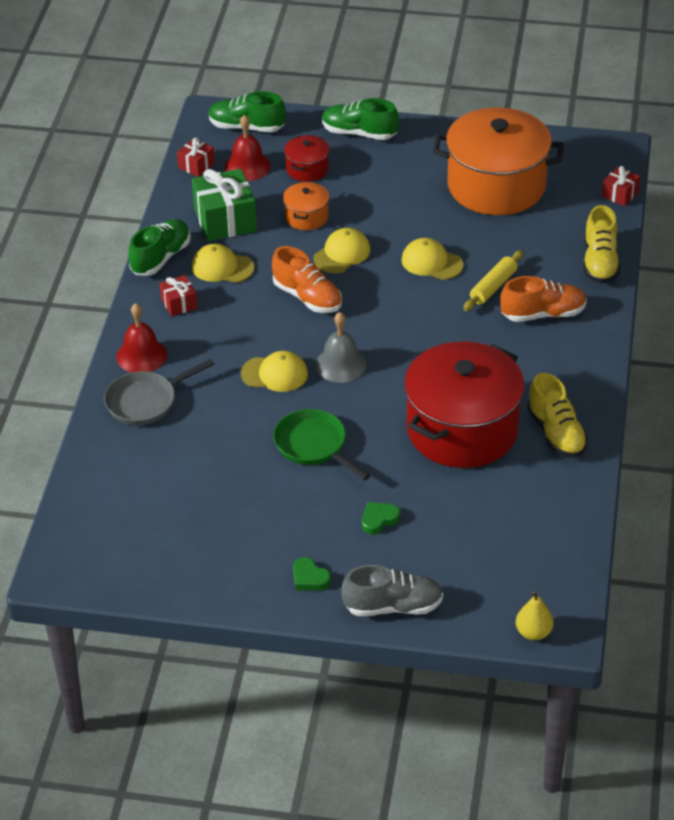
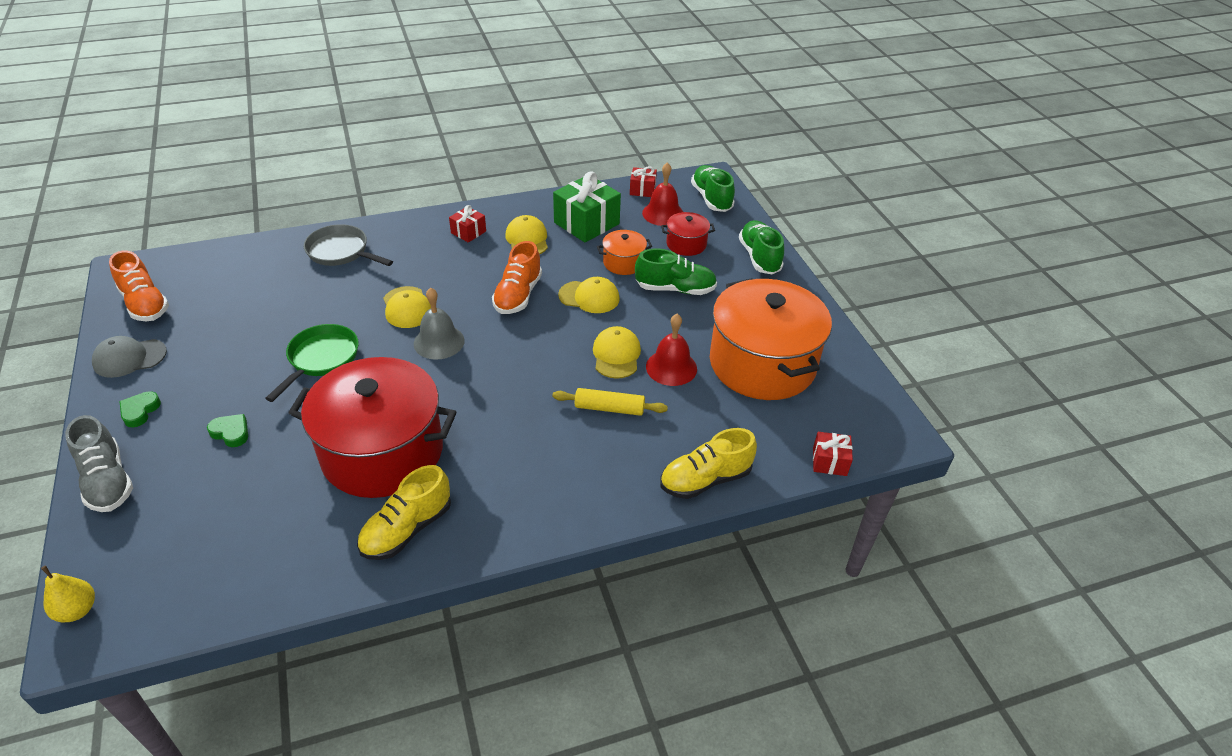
camera: 60 degrees right, 0 degrees up
red bell [116,303,167,373] -> red bell moved to [646,314,697,386]
green shoe [128,219,191,276] -> green shoe moved to [635,249,717,295]
orange shoe [500,276,587,322] -> orange shoe moved to [109,250,169,321]
none -> grey cap [92,336,167,378]

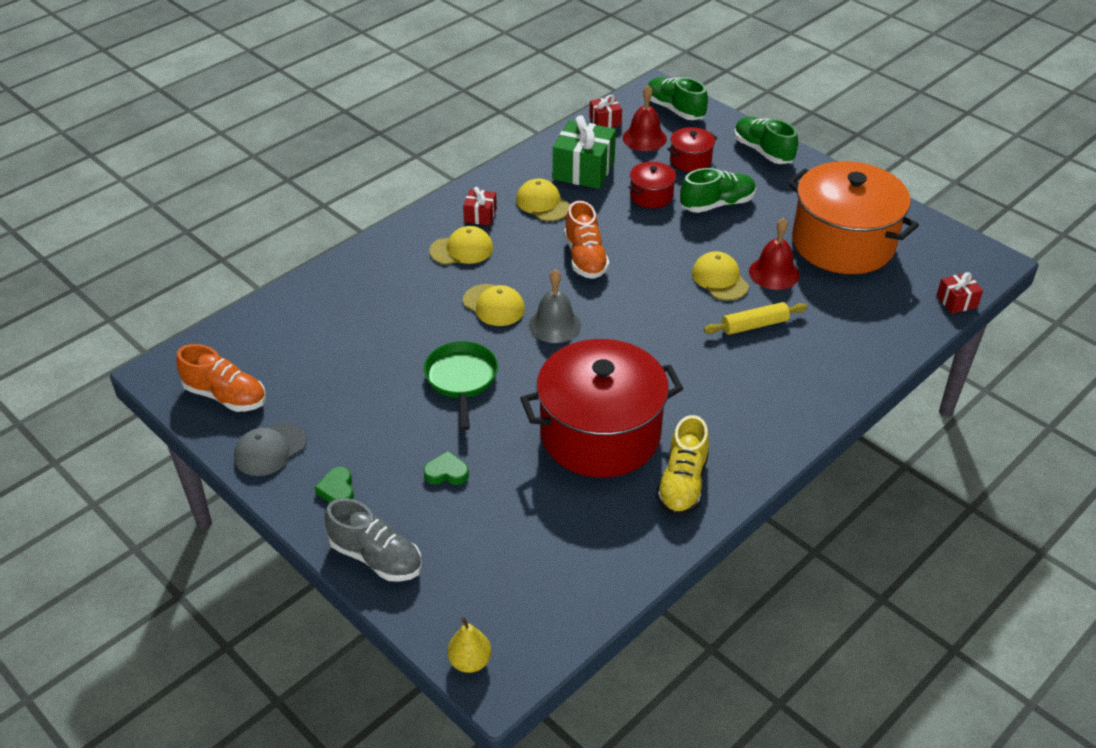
camera: 25 degrees left, 0 degrees up
grey pan [304,224,393,266] -> none
yellow cap [558,277,620,313] -> yellow cap moved to [429,226,493,265]
orange pot [597,230,652,275] -> red pot [628,162,677,208]
yellow shoe [660,428,757,499] -> none

